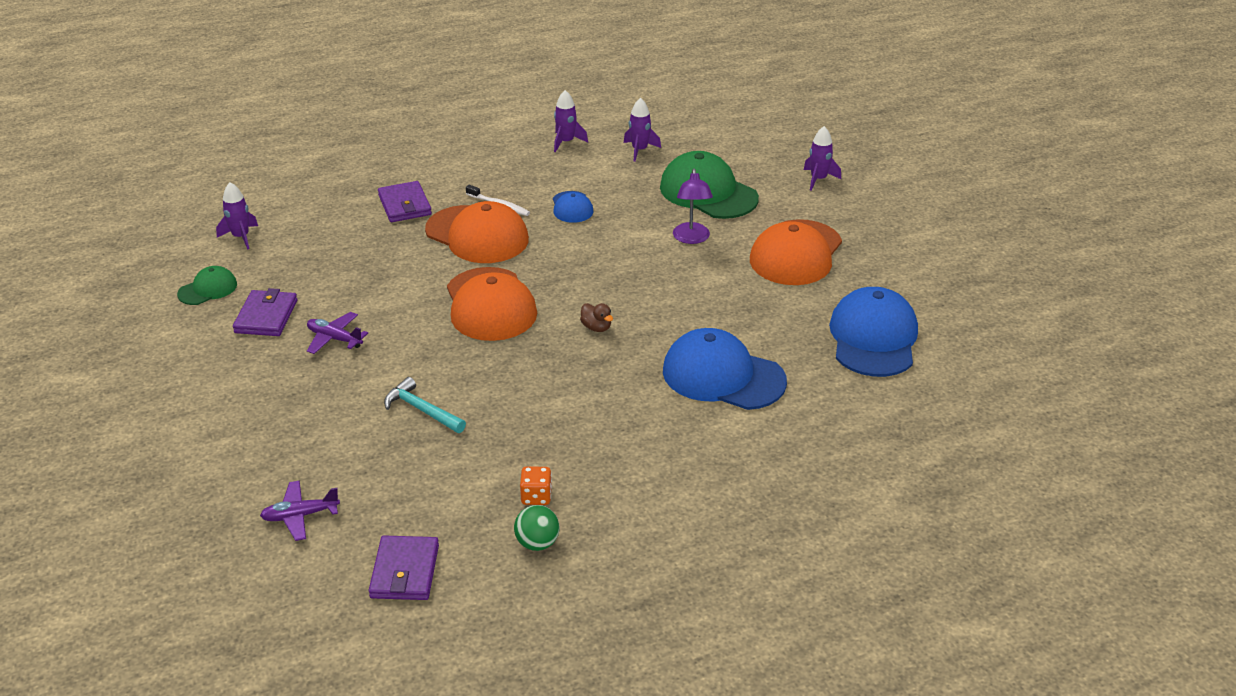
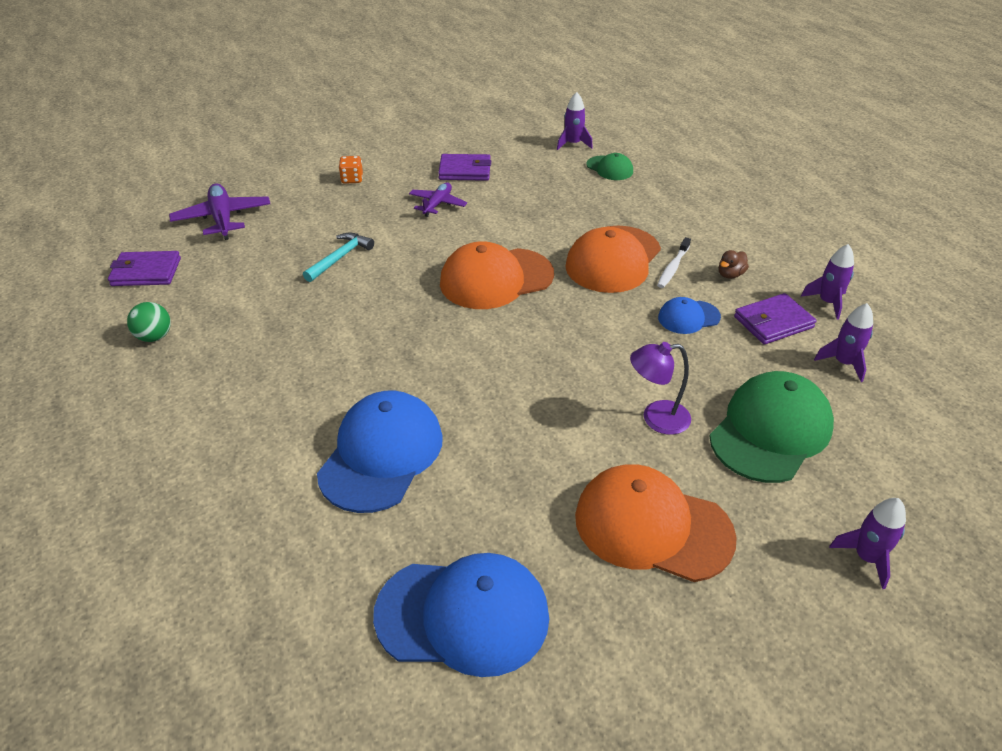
camera: 85 degrees right, 5 degrees up
green cap [177,266,237,305] -> green cap moved to [587,153,633,180]
purple plane [260,481,340,541] -> purple plane [169,184,270,240], size x1.55
purple wallet [378,181,432,222] -> purple wallet moved to [734,293,817,344]
orange dice [520,466,552,505] -> orange dice moved to [339,156,363,184]
brown duck [580,303,613,332] -> brown duck moved to [719,250,749,279]

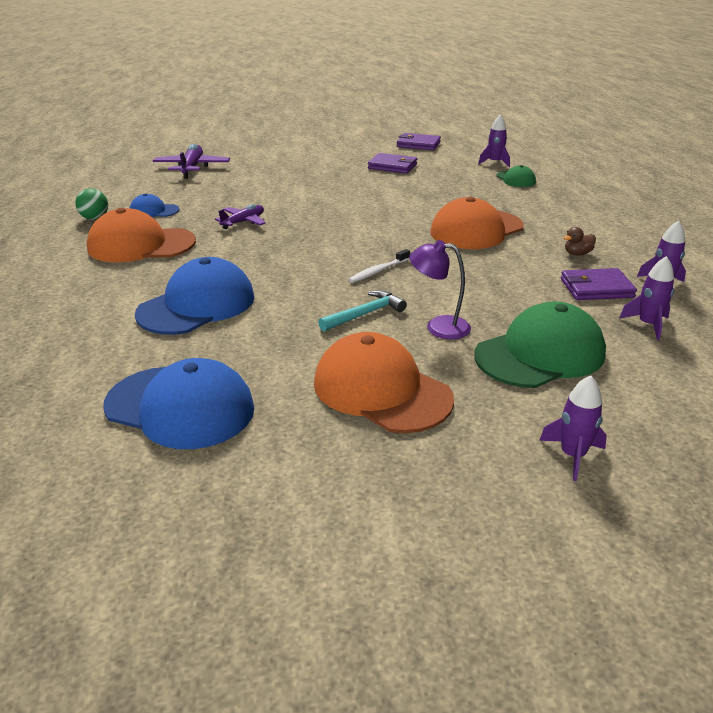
camera: 20 degrees right, 10 degrees down
purple wallet [108,251,181,286] -> purple wallet moved to [397,133,441,151]
turquoise hammer [303,233,374,282] -> turquoise hammer moved to [318,290,407,331]
orange dice [339,156,363,184] -> none
purple plane [409,183,467,217] -> purple plane moved to [215,204,266,229]
orange cap [440,241,554,309] -> orange cap moved to [87,208,196,262]
white toothbrush [657,237,691,288] -> white toothbrush moved to [348,249,410,283]
blue cap [658,297,721,334] -> blue cap moved to [130,193,179,217]

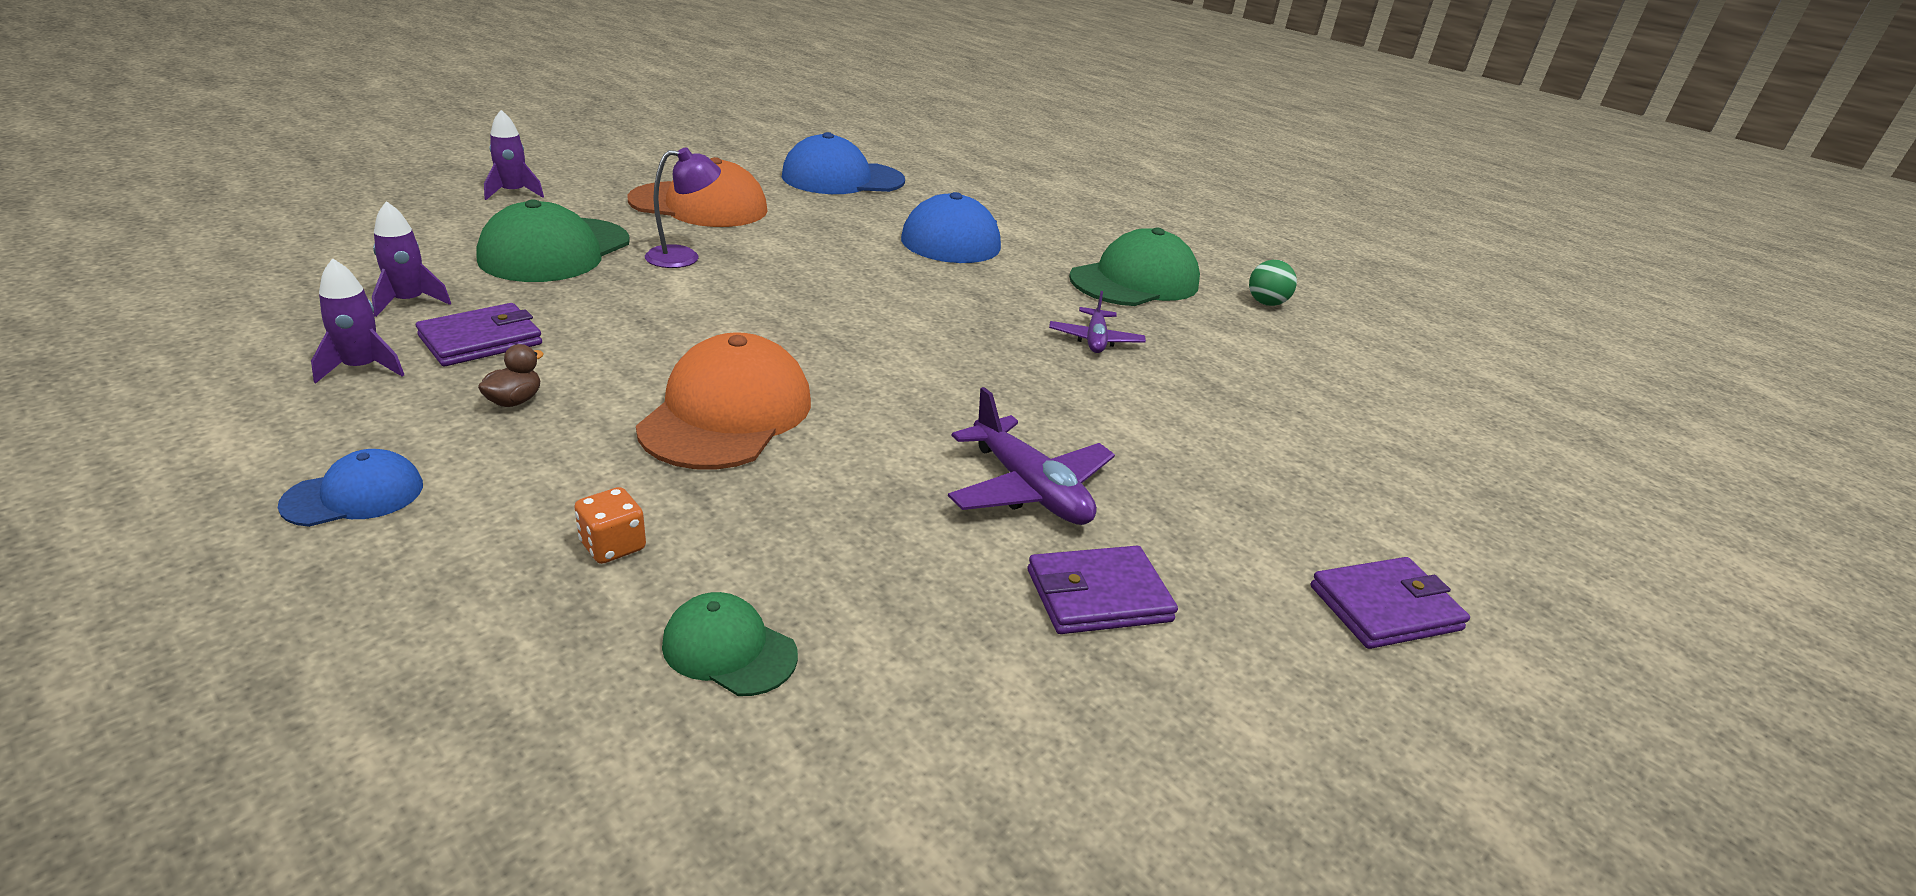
camera: 140 degrees right, 0 degrees up
orange cap [87,208,196,262] -> green cap [1069,227,1200,306]
blue cap [130,193,179,217] -> blue cap moved to [278,449,423,527]
purple plane [153,144,230,179] -> purple plane moved to [948,387,1115,525]
turquoise hammer [318,290,407,331] -> none
white toothbrush [348,249,410,283] -> none
purple wallet [397,133,441,151] -> purple wallet moved to [1310,557,1470,649]
purple rocket [478,115,510,167] -> none
none -> orange dice [574,487,646,564]

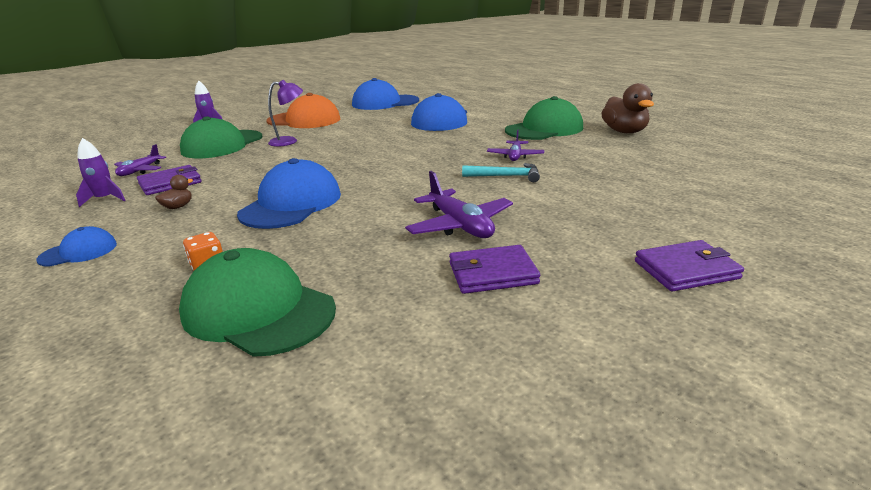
camera: 10 degrees right, 5 degrees down
purple rocket [372,201,451,317] -> purple plane [114,144,166,176]
orange cap [636,332,811,470] -> blue cap [237,158,341,229]
green cap [662,592,798,696] -> green cap [179,248,336,357], size x1.95
green ball [1249,260,1297,306] -> brown duck [601,83,654,133]
none -> turquoise hammer [462,163,540,182]

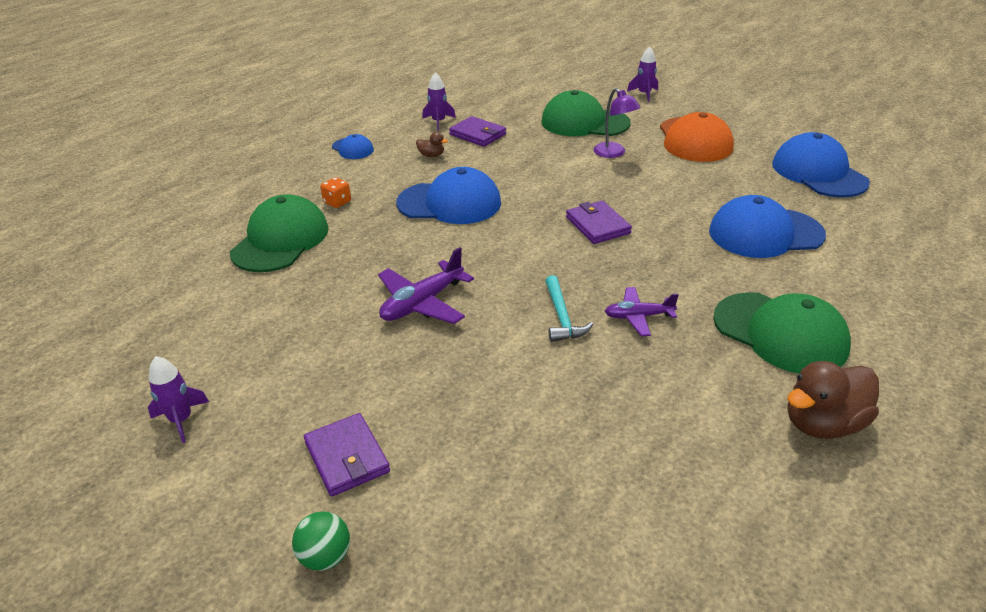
camera: 75 degrees right, 10 degrees up
purple plane [114,144,166,176] -> none
purple wallet [449,245,540,294] -> purple wallet moved to [566,201,632,244]
none -> purple rocket [148,356,209,443]
none -> green ball [292,511,350,571]

